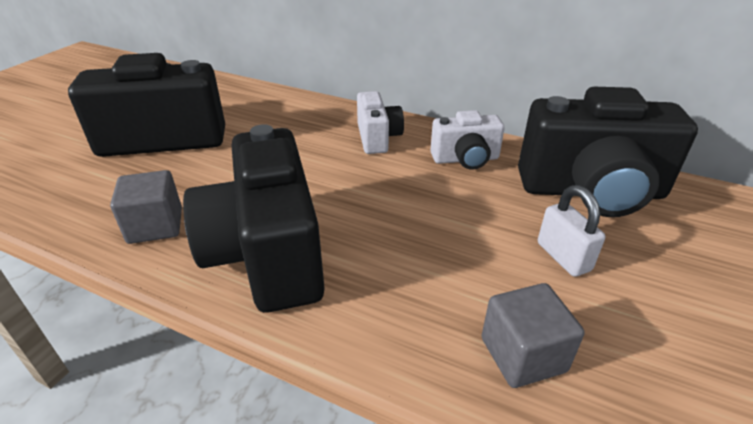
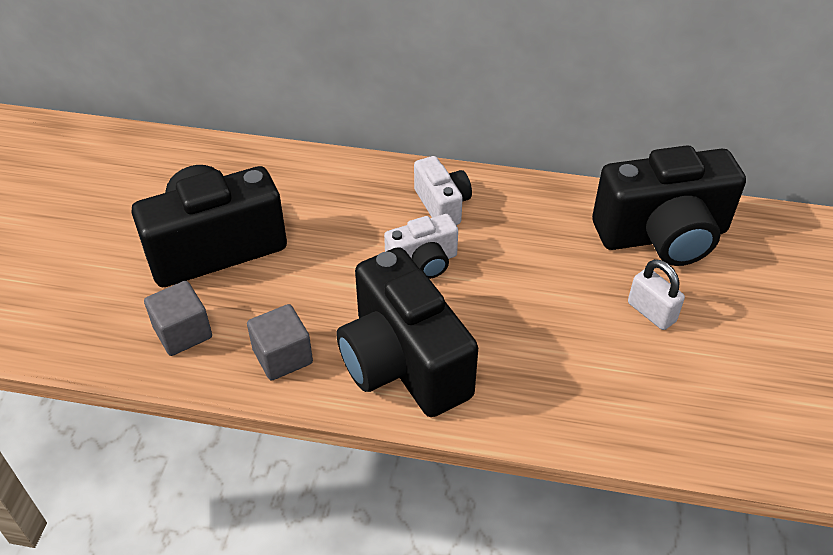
camera: 15 degrees left, 10 degrees up
white camera [430,110,505,170] -> white camera moved to [384,214,458,279]
grey cube [482,283,585,388] -> grey cube moved to [144,281,212,356]

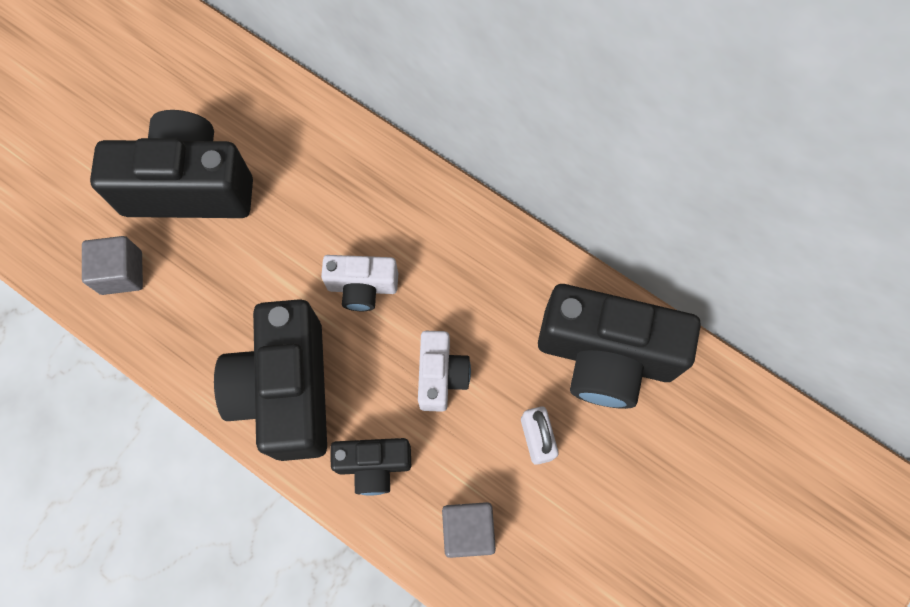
camera: 25 degrees right, 25 degrees up
grey cube [247,304,313,380] -> grey cube moved to [442,502,496,558]
white camera [414,156,472,225] -> white camera moved to [418,331,471,412]
none -> black camera [331,438,411,496]

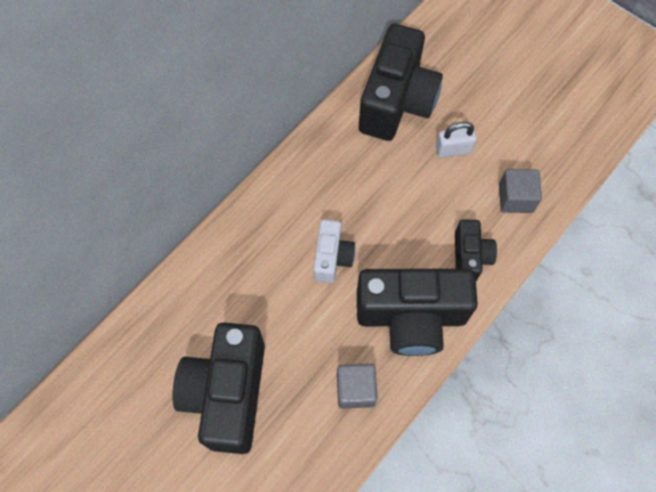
camera: 85 degrees left, 5 degrees down
grey cube [82,236,143,295] -> grey cube moved to [337,364,378,409]
white camera [418,331,471,412] -> none

